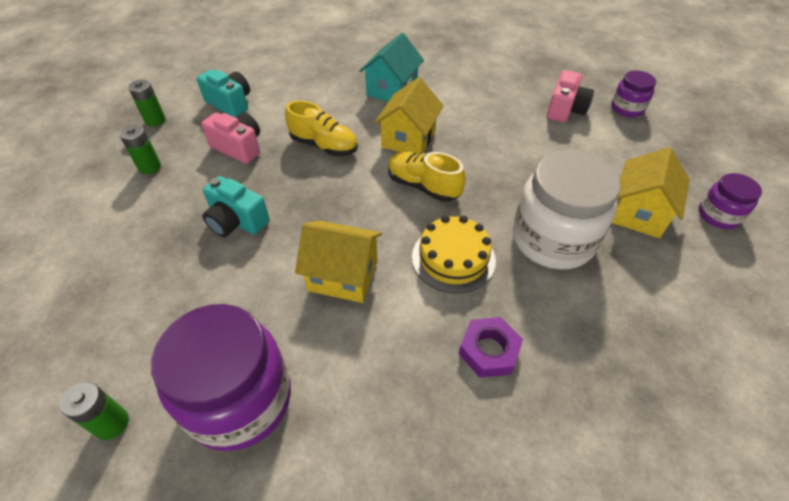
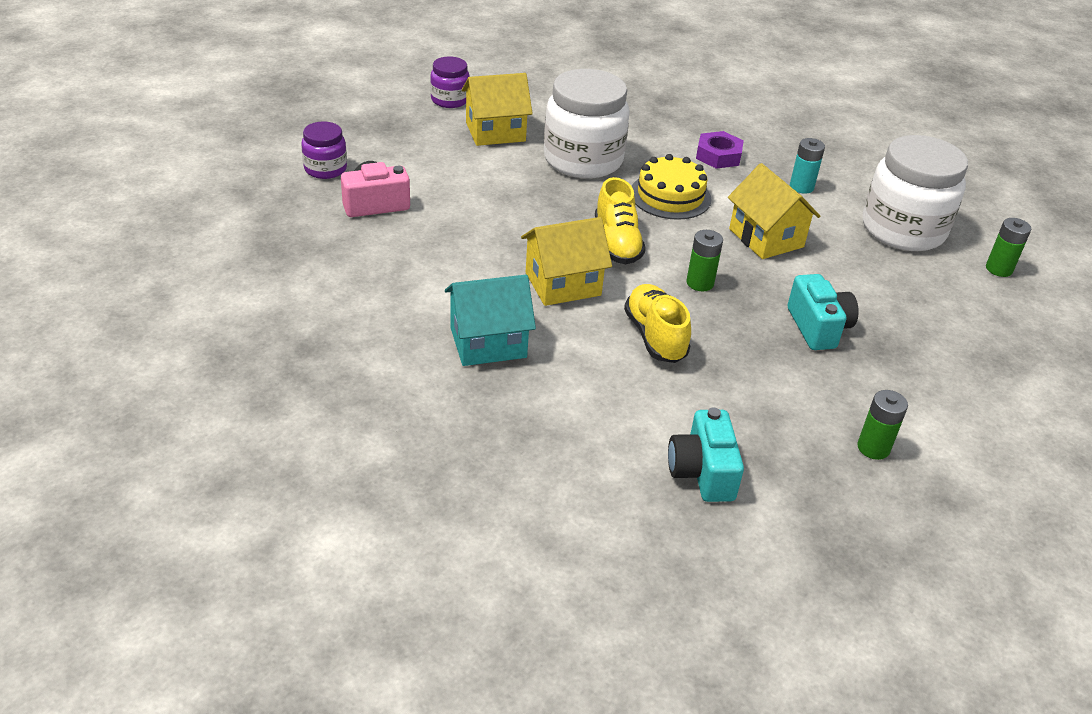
camera: 135 degrees left, 10 degrees down
green battery [128,79,165,126] -> green battery moved to [686,230,723,291]
purple jar [151,304,291,451] -> white jar [863,135,968,251]
pink camera [201,113,260,164] -> none
none -> turquoise battery [790,138,825,194]

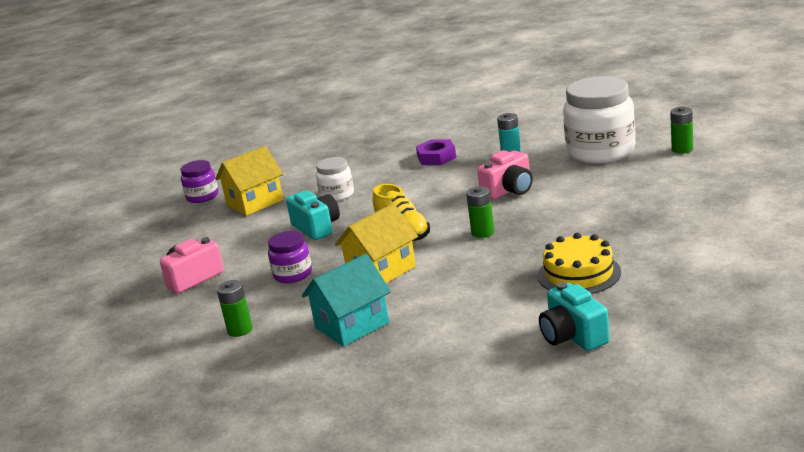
camera: 15 degrees left, 15 degrees down
purple jar [301,121,347,179] -> purple jar moved to [268,231,312,283]
white jar [544,69,630,179] -> white jar [316,157,354,201], size x0.51
yellow shoe [624,284,691,363] -> none
yellow cake [632,154,712,220] -> yellow cake moved to [538,233,621,294]
yellow house [728,163,820,259] -> pink camera [477,150,533,200]
turquoise camera [788,274,859,350] -> turquoise camera moved to [286,191,340,240]
green battery [857,390,908,460] -> green battery moved to [216,280,253,337]

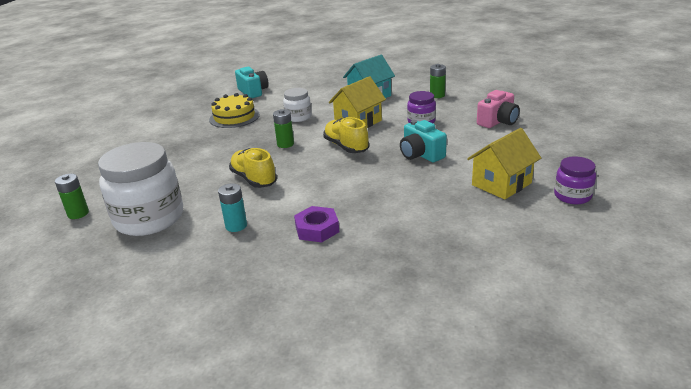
camera: 175 degrees right, 5 degrees up
white jar [316,157,354,201] -> white jar moved to [283,88,311,122]
pink camera [477,150,533,200] -> yellow shoe [229,148,277,188]

